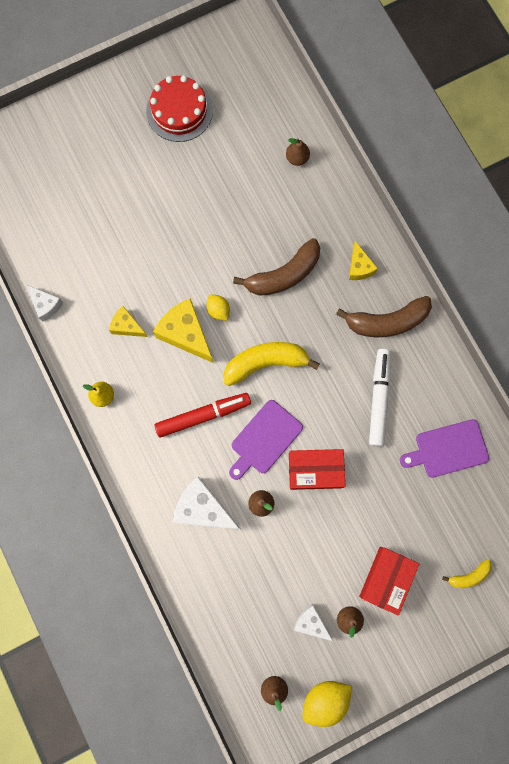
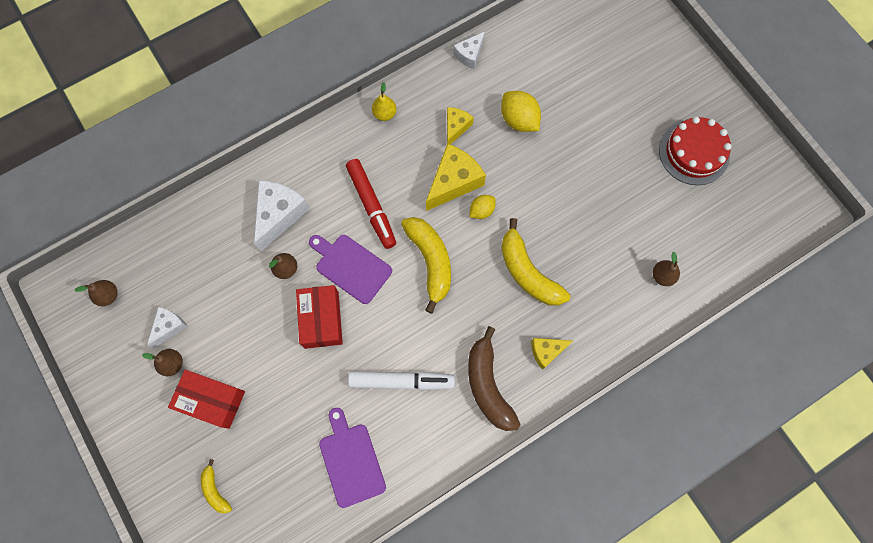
camera: 85 degrees right, 5 degrees down
brown banana [233,238,320,296] -> yellow banana [501,218,570,305]
yellow lemon [303,681,352,727] -> yellow lemon moved to [501,91,541,132]

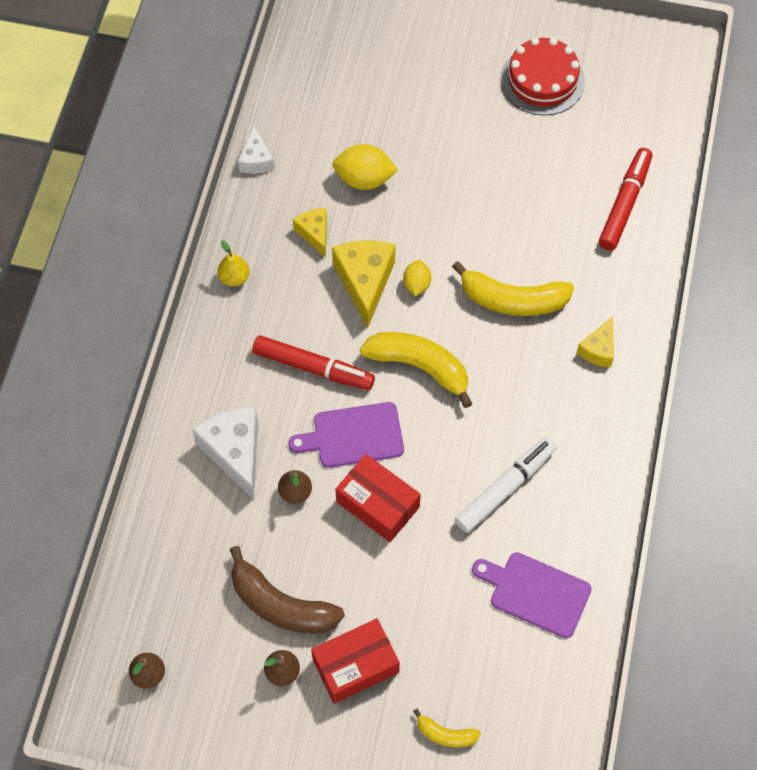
camera: 45 degrees left, 10 degrees down
white cheese [147,307,188,348] -> none
brown banana [468,326,520,431] -> brown banana moved to [230,546,345,634]
brown pear [653,252,680,286] -> red marker [599,148,652,250]

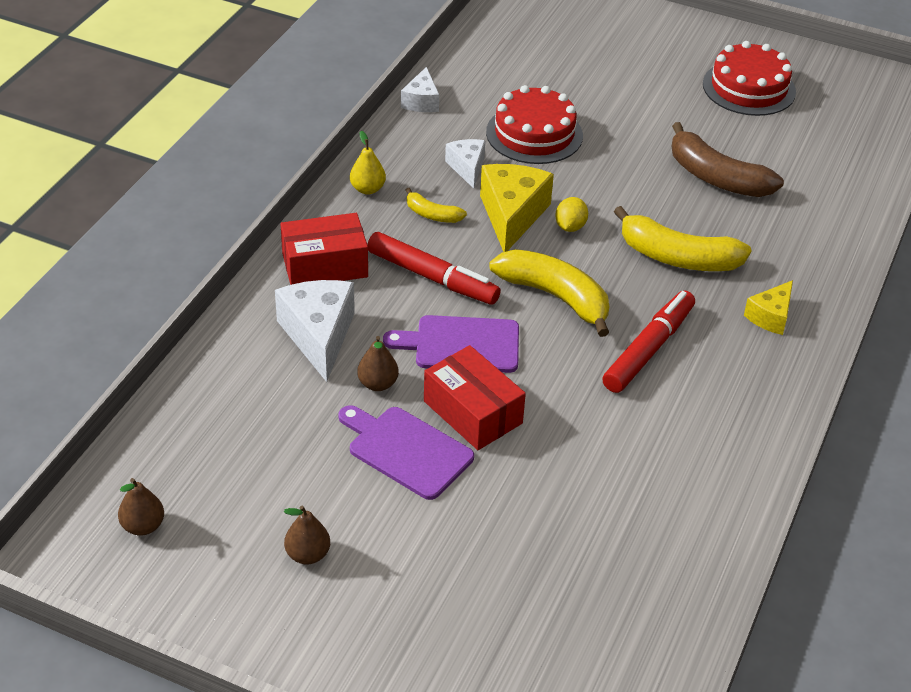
camera: 10 degrees right, 20 degrees down
brown banana [230,546,345,634] -> brown banana moved to [672,122,784,197]
yellow cheese [293,208,327,257] -> white cheese [445,139,485,189]
red box [311,618,400,704] -> red box moved to [281,213,368,285]
yellow lemon [333,144,398,190] -> red cake [486,85,583,164]
yellow banana [413,708,481,747] -> yellow banana moved to [406,188,467,223]
white marker [455,436,557,533] -> none
purple cutting board [472,552,592,638] -> purple cutting board moved to [338,405,474,500]
red marker [599,148,652,250] -> red marker moved to [602,291,695,393]

